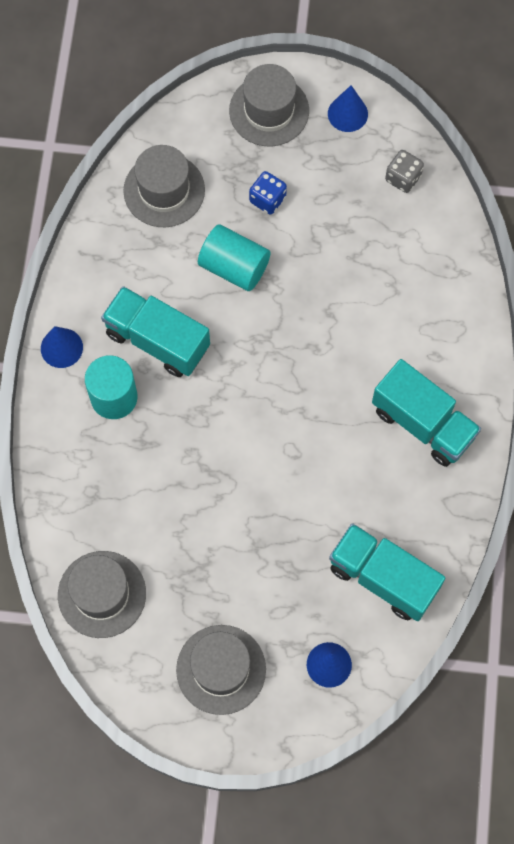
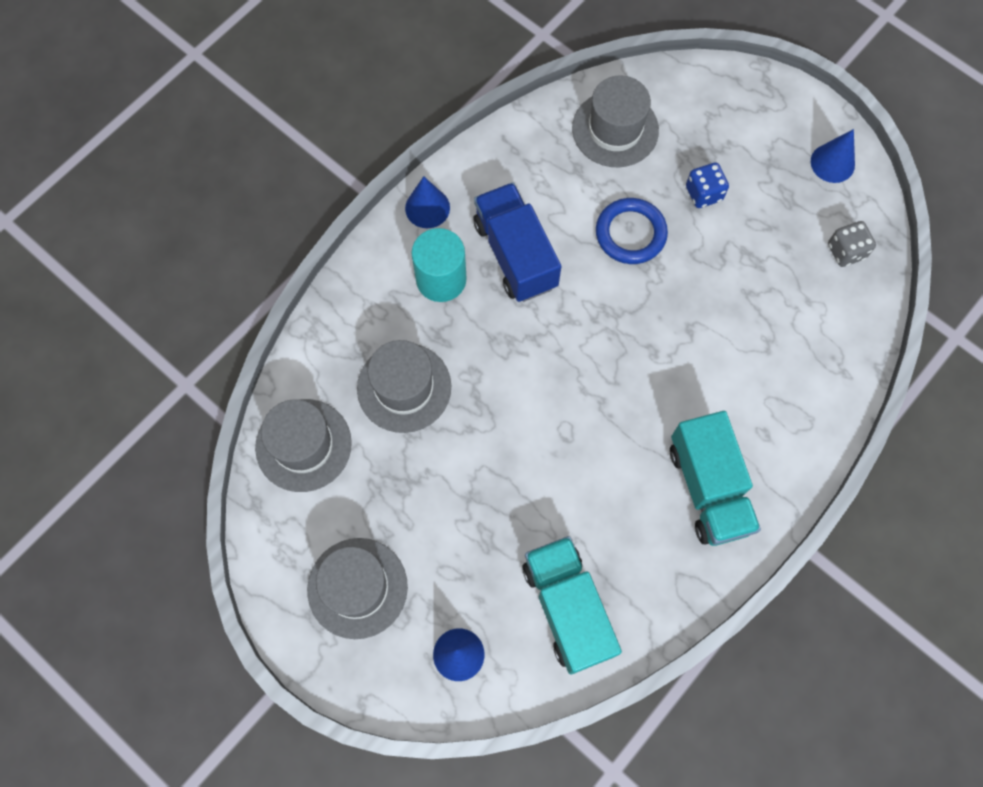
camera: 35 degrees right, 0 degrees up
turquoise truck [101,286,210,377] -> blue truck [473,183,562,302]
turquoise cylinder [198,224,270,291] -> blue ring [596,198,668,264]
grey hat [229,64,309,146] -> grey hat moved to [357,340,451,433]

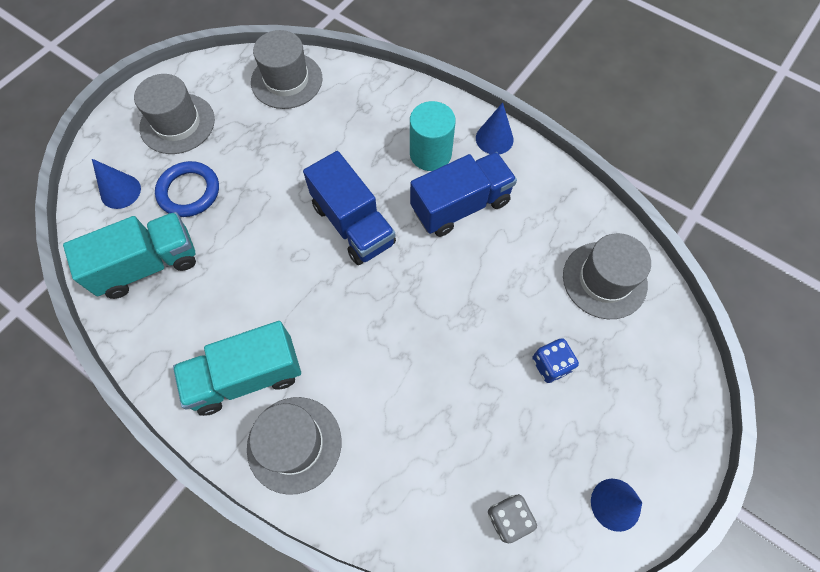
camera: 85 degrees right, 5 degrees down
grey hat [357,340,451,433] -> grey hat moved to [247,397,341,495]
blue ring [596,198,668,264] -> blue ring moved to [155,161,219,217]
none -> blue truck [303,151,396,265]

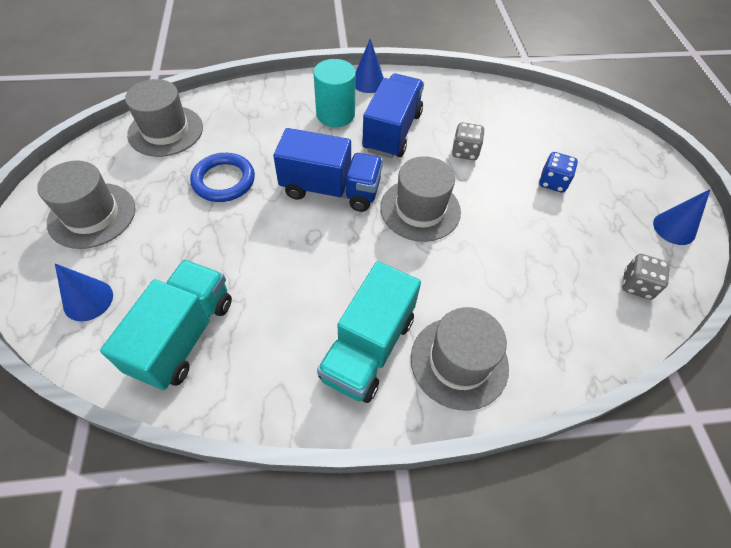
camera: 45 degrees left, 10 degrees down
blue ring [155,161,219,217] -> blue ring moved to [190,153,255,202]
grey hat [563,233,651,319] -> grey hat moved to [380,156,461,242]
none -> grey dice [452,122,485,160]

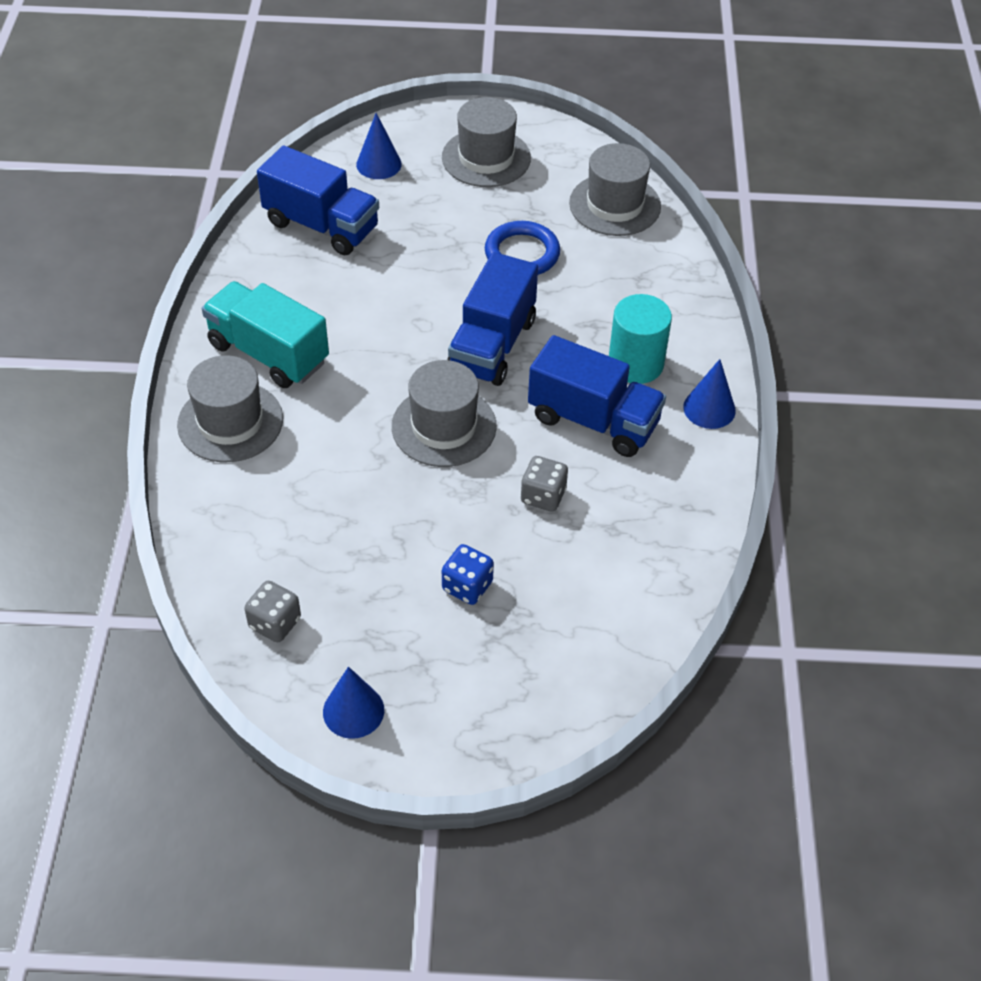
camera: 100 degrees right, 5 degrees down
turquoise truck [100,260,232,390] -> blue truck [257,145,379,255]

